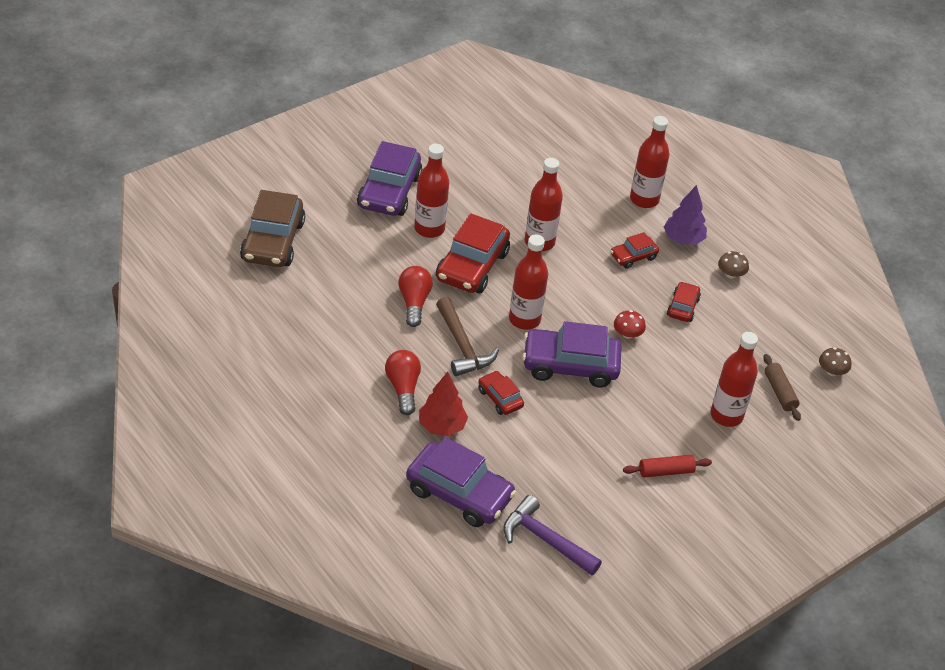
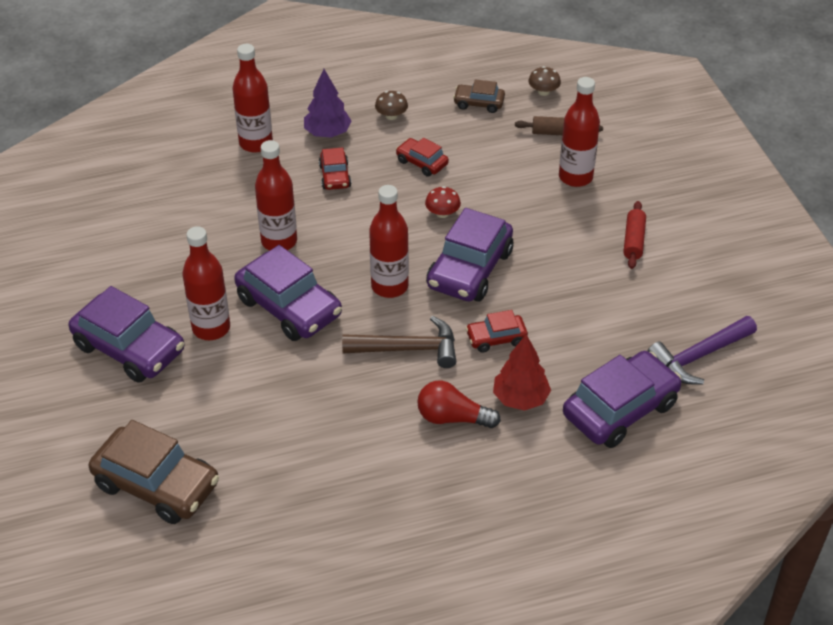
camera: 65 degrees left, 0 degrees up
red light bulb [398,266,433,327] -> none
red car [436,213,510,293] -> purple car [234,245,342,341]
none -> brown car [453,79,505,113]

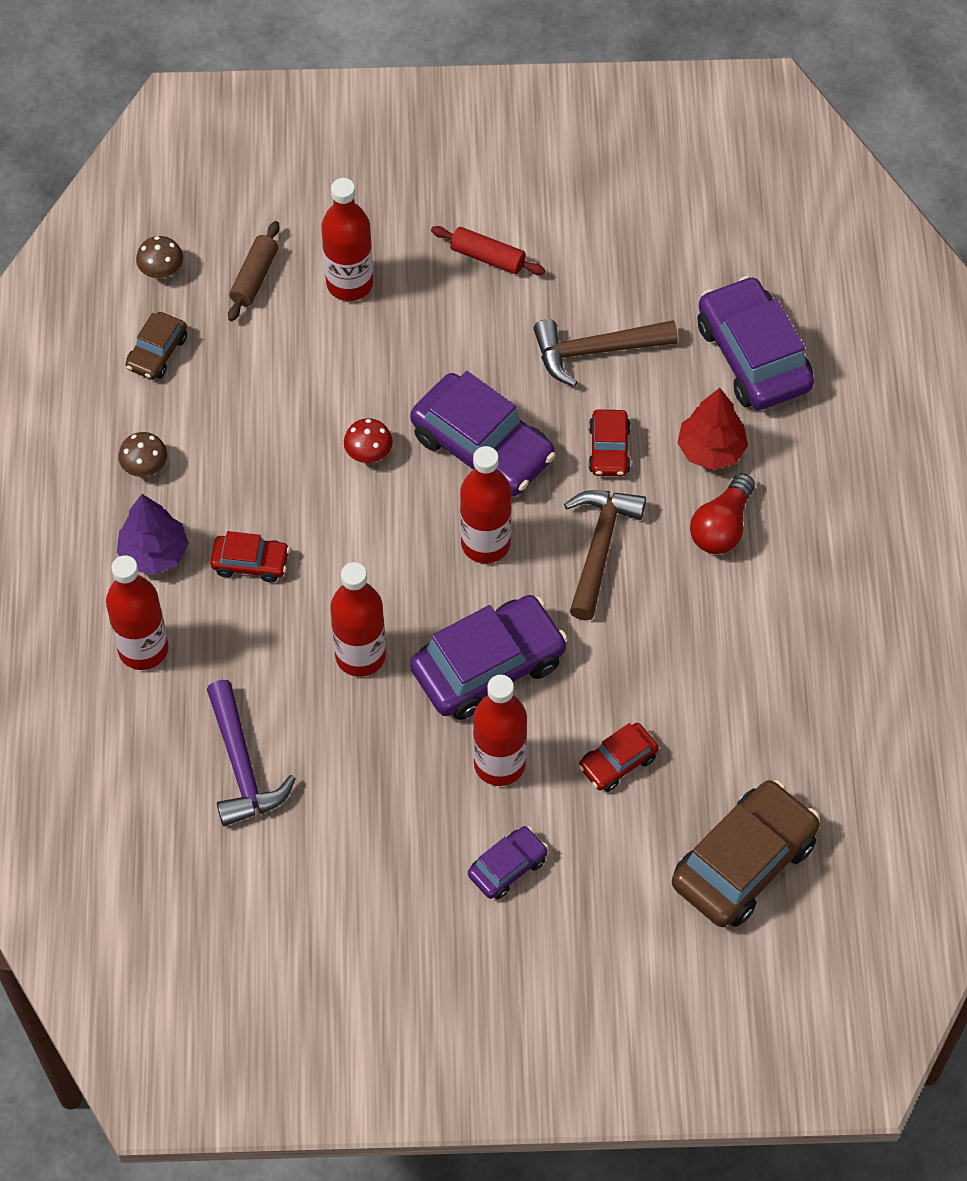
camera: 75 degrees left, 15 degrees up
purple car [69,286,184,383] -> purple car [468,826,548,899], size x0.52
red car [396,138,449,177] -> red car moved to [579,723,659,792]
purple hammer [648,316,757,385] -> purple hammer moved to [207,680,296,826]
none -> brown hammer [533,319,678,387]

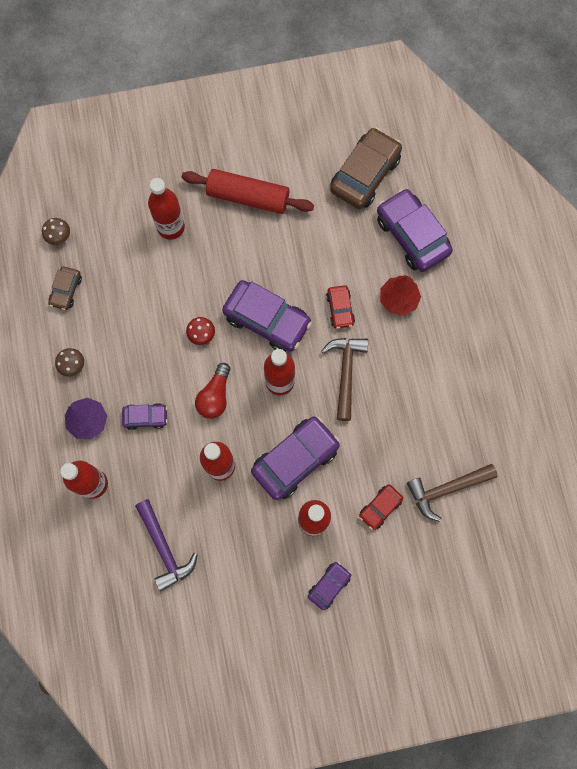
camera: 10 degrees left, 15 degrees up
red car [210,531,290,582] -> purple car [122,403,168,430]
brown rolling pin [228,221,280,321] -> none
red rolling pin [431,226,545,275] -> red rolling pin [182,169,314,214], size x1.85
brown hammer [533,319,678,387] -> brown hammer moved to [407,464,498,522]
brown car [672,780,820,927] -> brown car moved to [330,128,402,209]
red light bulb [690,473,755,554] -> red light bulb moved to [195,363,231,419]

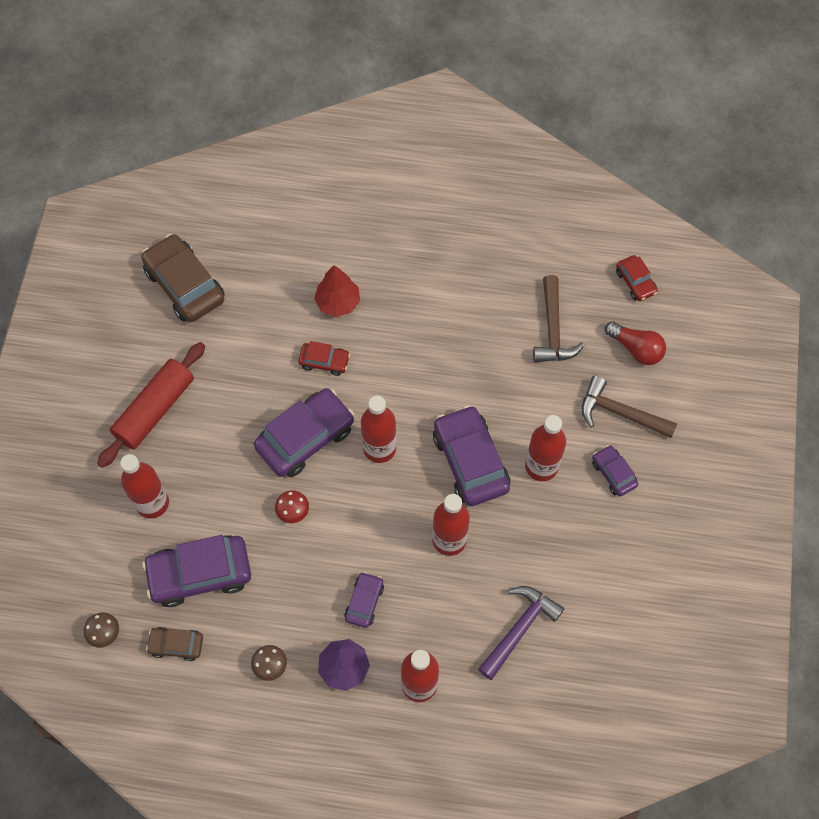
camera: 70 degrees left, 10 degrees down
brown car [48,266,82,310] -> brown car turned 150 degrees clockwise [146,627,203,661]
purple hammer [135,499,198,592] -> purple hammer turned 45 degrees counterclockwise [478,586,564,680]
red light bulb [195,363,231,419] -> red light bulb moved to [605,321,666,365]
brown hammer [321,338,368,421] -> brown hammer moved to [582,376,677,438]
red car [359,484,403,530] -> red car moved to [616,255,658,301]
purple car [377,188,453,272] -> purple car moved to [142,535,251,607]

